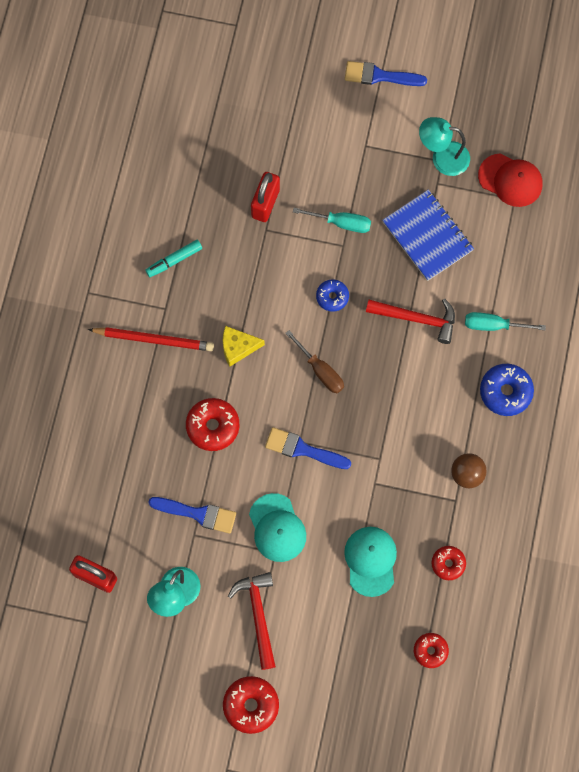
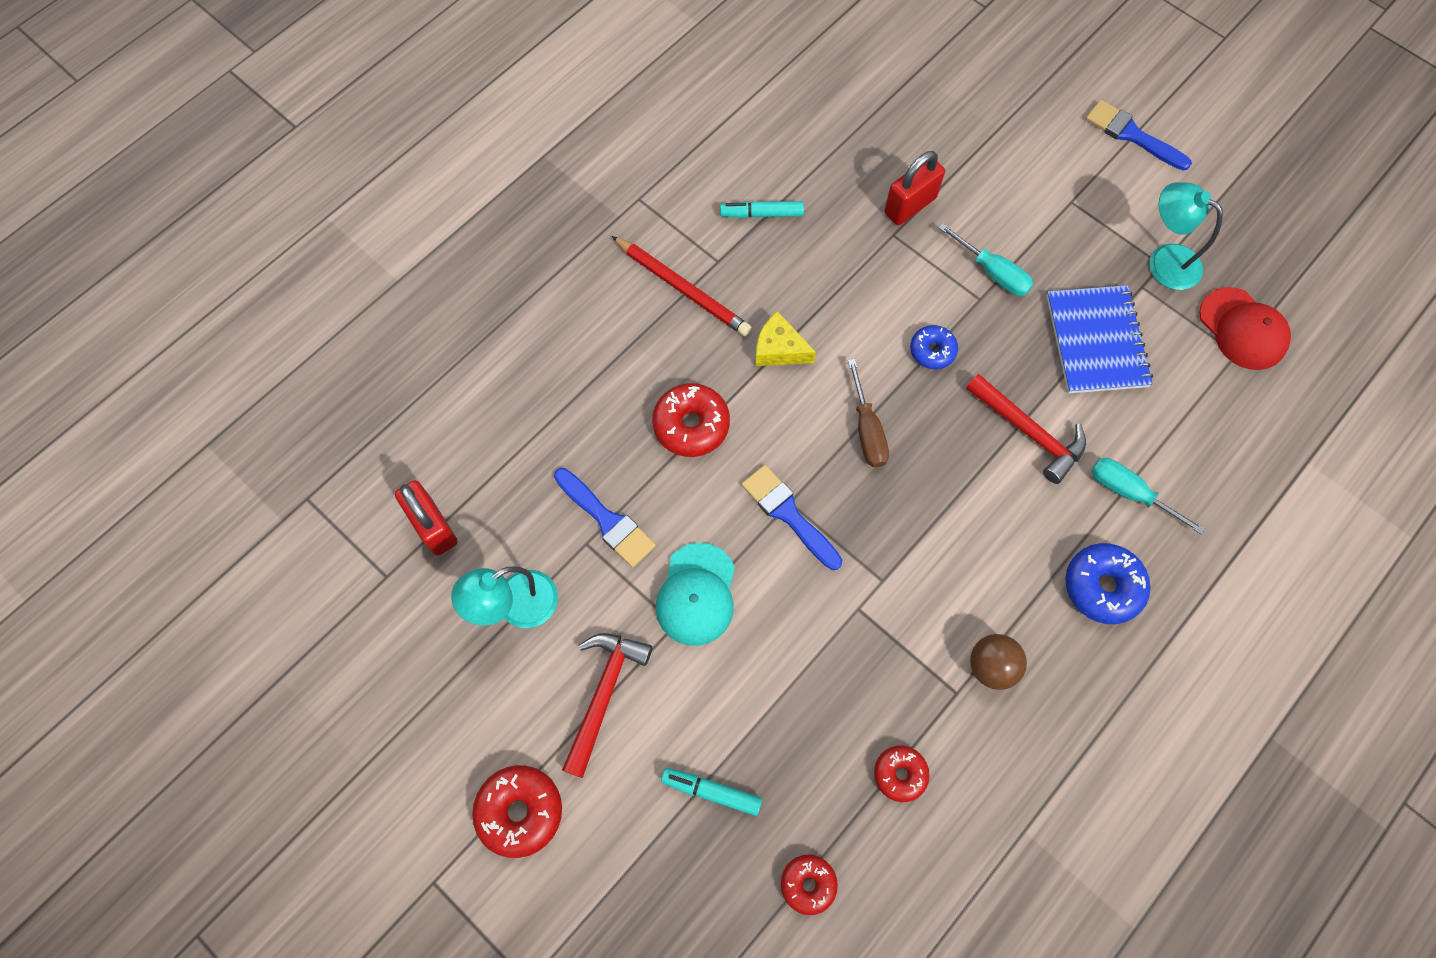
camera: 30 degrees right, 5 degrees down
turquoise cap [344,527,397,597] -> none
none -> turquoise marker [661,768,762,816]

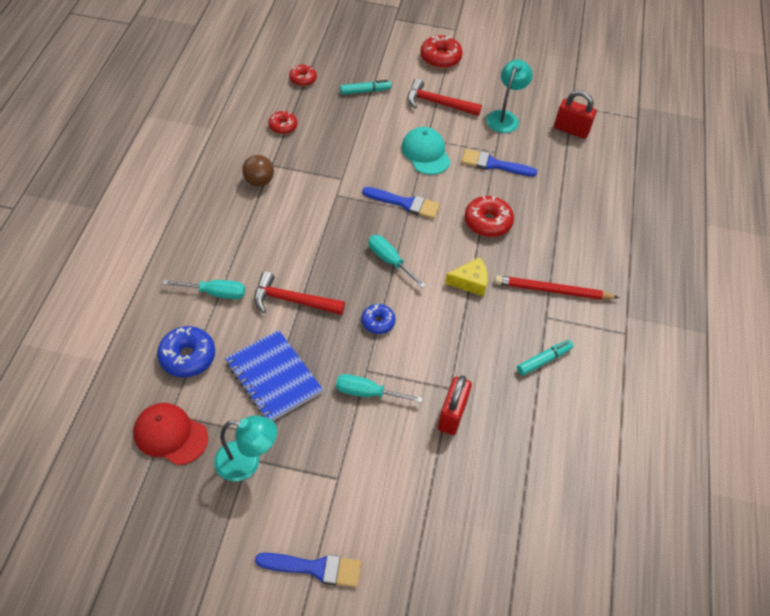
camera: 145 degrees right, 15 degrees down
red hammer [562,633,652,778] -> red hammer turned 120 degrees clockwise [407,78,482,116]
brown screwdriver [848,359,889,467] -> turquoise screwdriver [368,235,426,288]
blue donut [1065,543,1150,624] -> blue donut moved to [157,326,215,377]

